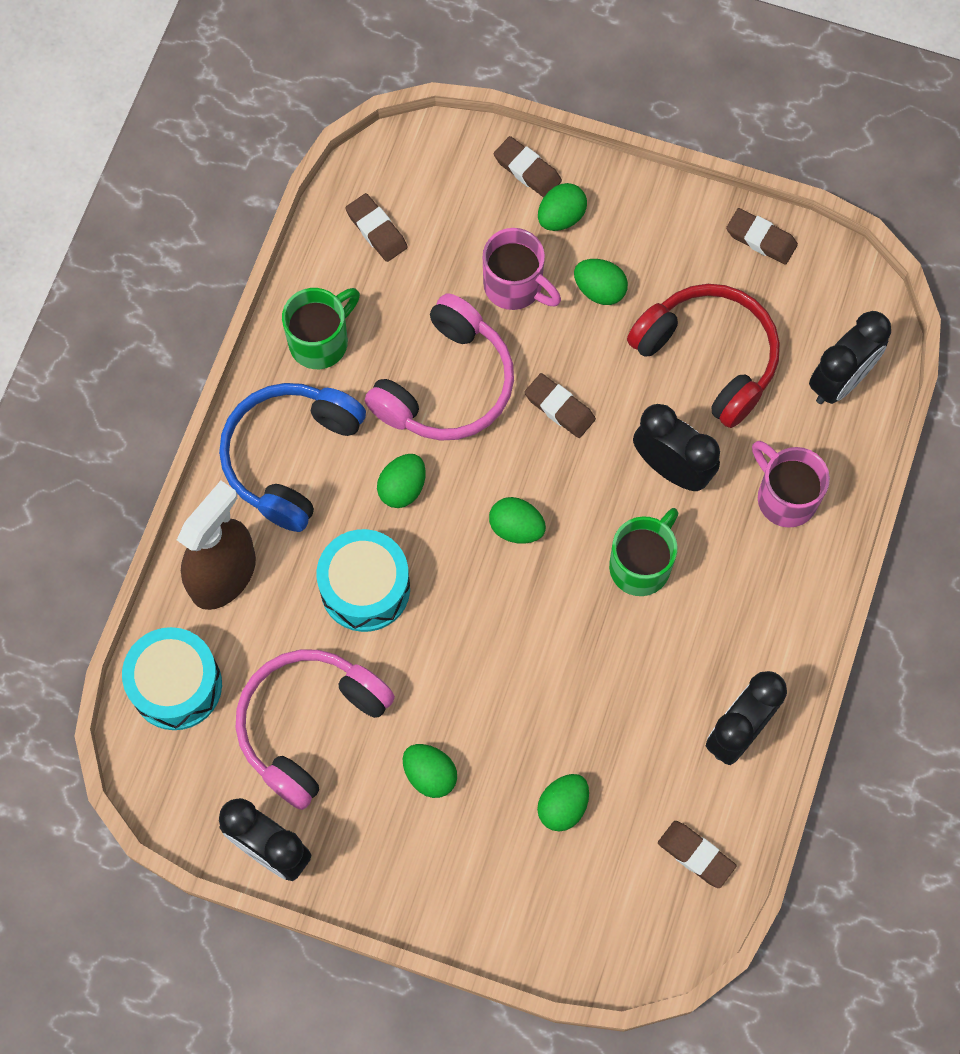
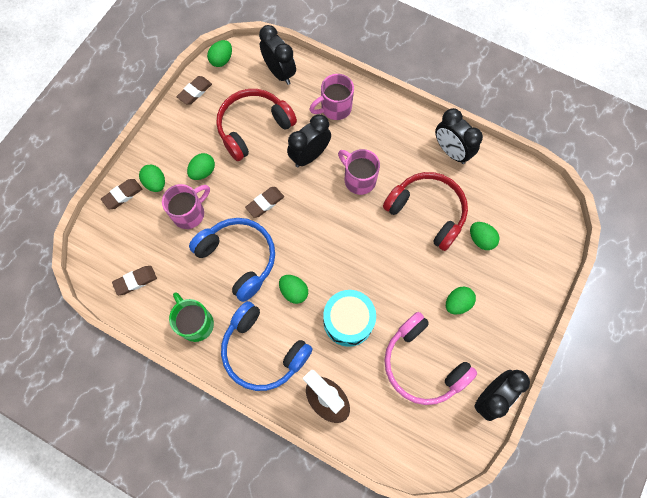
camera: 80 degrees left, 0 degrees up
turquoise drum [122,627,222,730] -> none
pink headphones [365,293,514,441] -> blue headphones [189,218,275,302]
green egg [489,497,546,544] -> green egg moved to [207,40,232,67]
green mug [609,508,678,596] -> pink mug [338,149,380,195]
brown eraser [658,821,737,888] -> none
none -> red headphones [383,172,468,251]

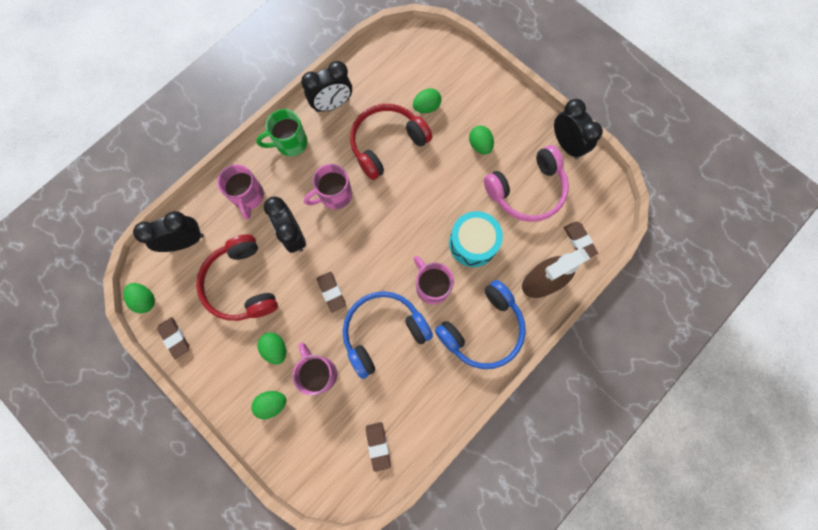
camera: 75 degrees left, 5 degrees up
brown eraser [101,179,142,209] -> brown eraser moved to [564,221,598,258]
green mug [169,292,214,342] -> green mug moved to [256,109,308,156]
green egg [279,275,308,304] -> pink mug [414,256,454,304]

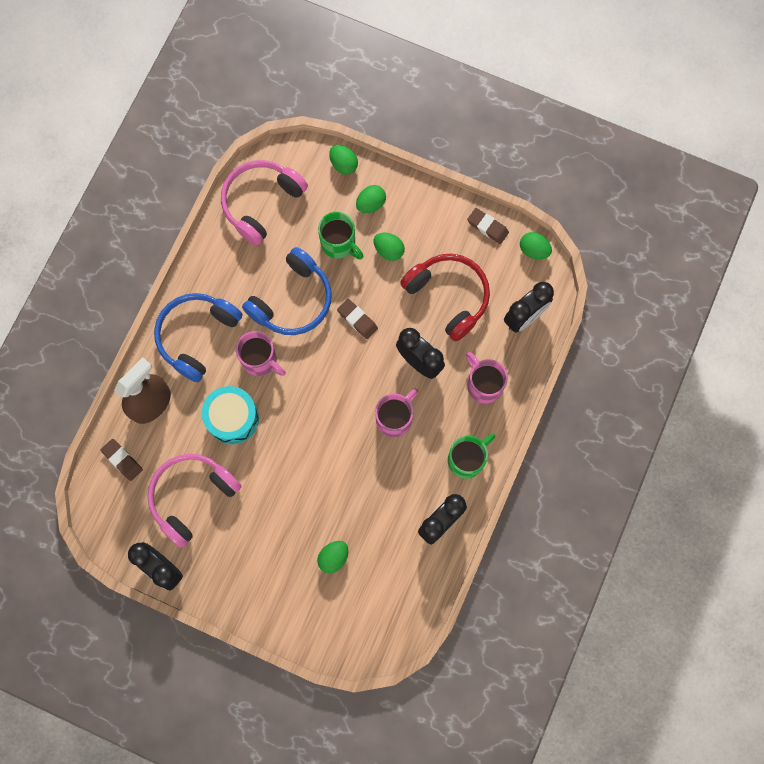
camera: 160 degrees right, 0 degrees up
pink mug [292,342,337,395] -> green mug [318,212,364,259]
red headphones [350,104,432,180] -> none
brown eraser [366,422,391,472] -> pink headphones [221,160,308,246]
green egg [469,126,494,155] -> green egg moved to [329,145,358,175]

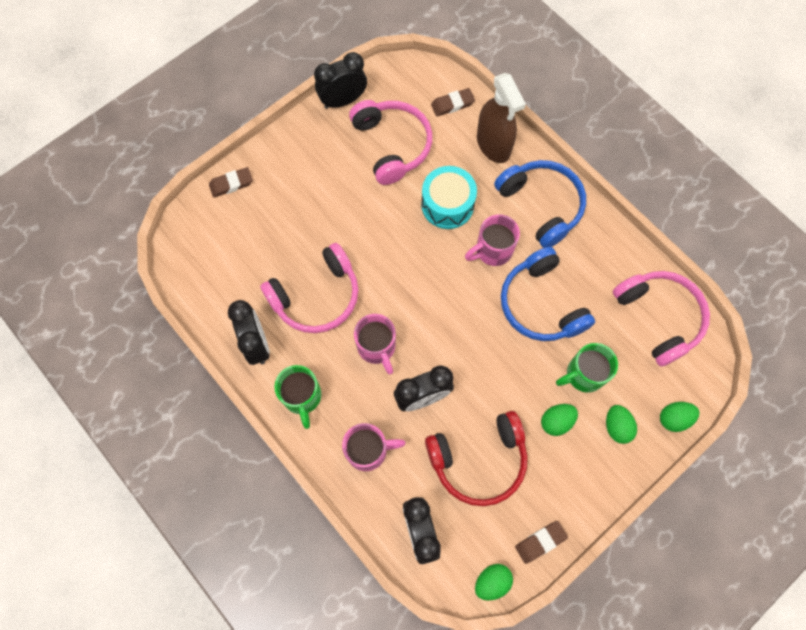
camera: 115 degrees right, 5 degrees down
green egg [317,541,348,573] -> none
brown eraser [337,299,378,339] -> brown eraser moved to [209,167,253,197]
none -> pink headphones [260,243,358,333]

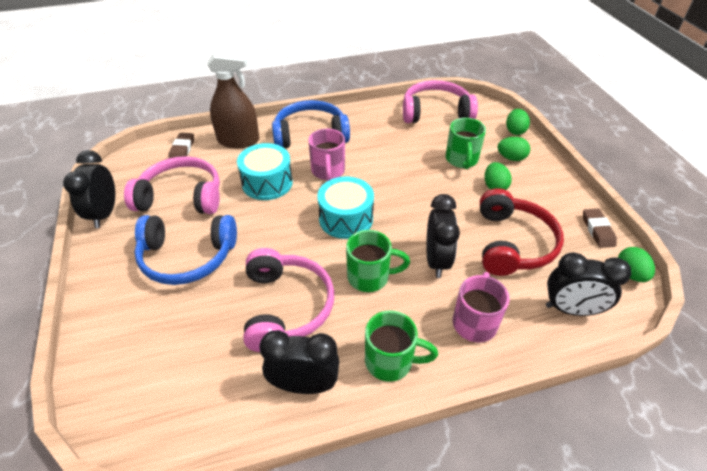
camera: 65 degrees left, 25 degrees down
brown eraser [209,167,253,197] -> none
pink mug [354,314,396,374] -> green mug [346,230,410,292]
blue headphones [501,247,595,341] -> blue headphones moved to [134,215,237,285]
none -> turquoise drum [317,176,374,239]

